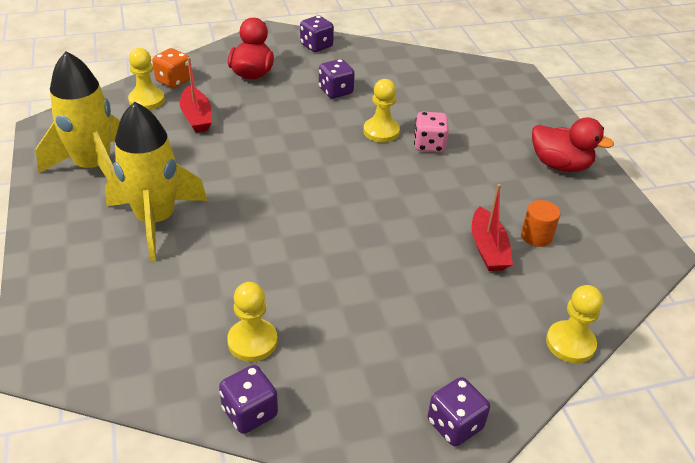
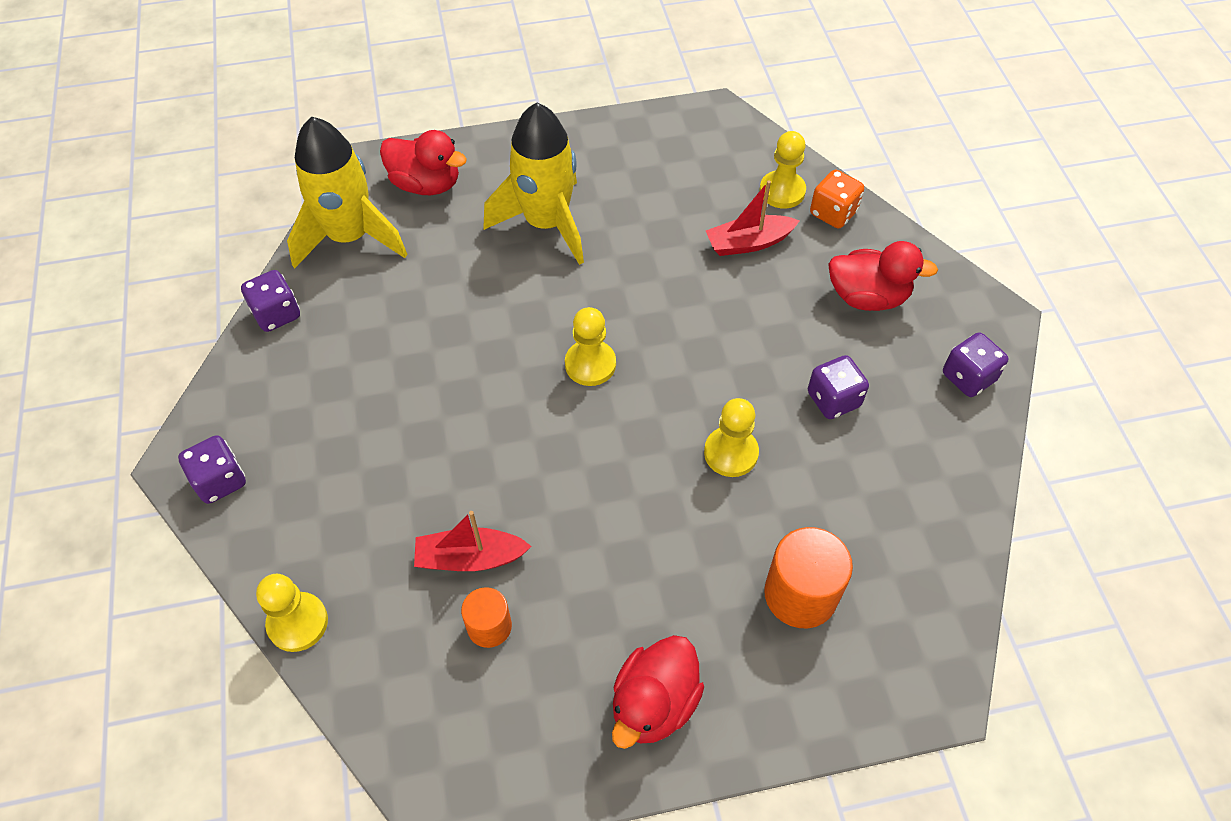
camera: 95 degrees right, 15 degrees up
yellow rocket [36,51,119,181] -> yellow rocket moved to [287,117,408,269]
yellow pawn [227,282,277,362] -> yellow pawn moved to [565,307,616,386]
pink dice [414,112,449,152] -> none
none -> red duck [380,130,467,195]
none -> orange cylinder [764,527,853,628]

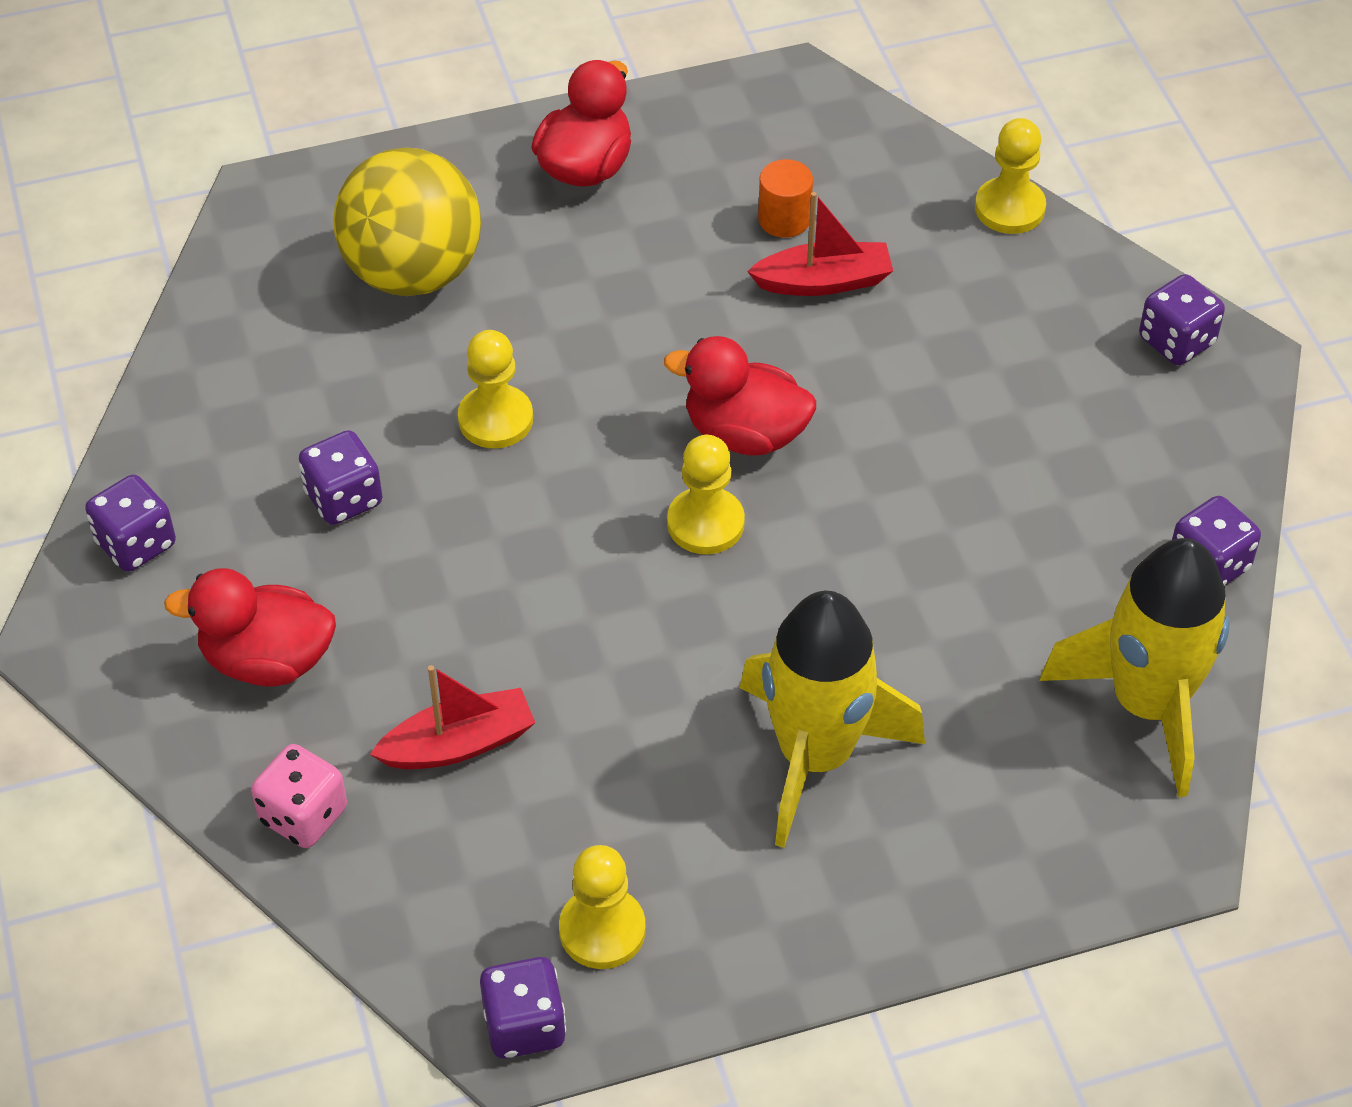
camera: 175 degrees right, 5 degrees down
red duck [380,130,467,195] -> red duck moved to [664,336,816,456]
yellow pawn [760,131,806,209] -> yellow pawn moved to [559,845,646,969]
orange cylinder [764,527,853,628] -> yellow ball [333,148,481,296]
orange dice [810,170,864,228] -> pink dice [251,744,347,848]
none -> purple dice [480,957,566,1059]

